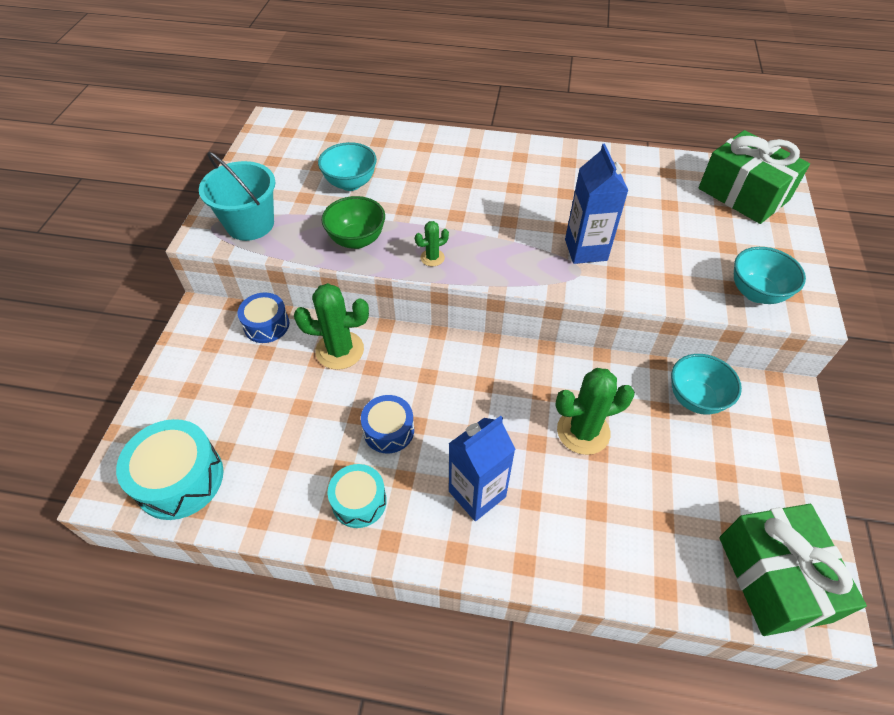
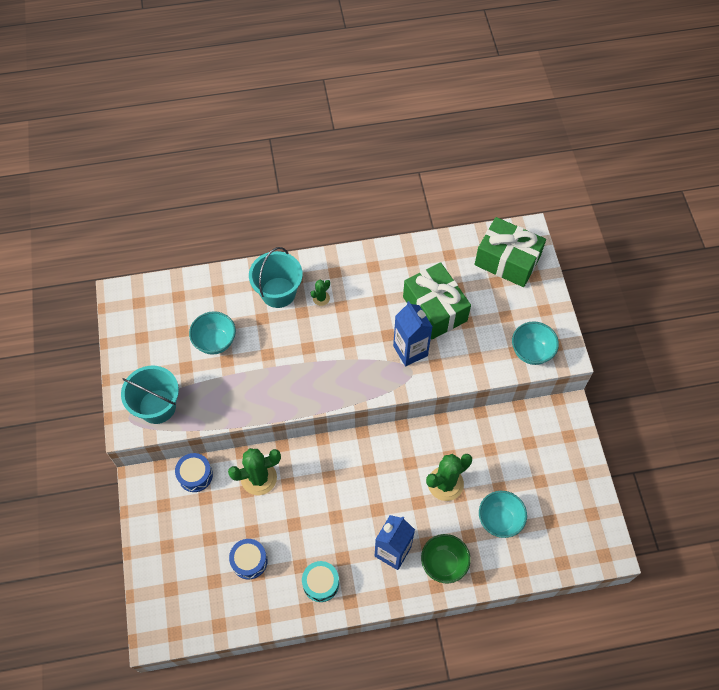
camera: 20 degrees left, 10 degrees up
turquoise drum [116,419,224,520] -> none
green bowl [322,196,385,249] -> green bowl moved to [421,534,471,583]
blue drum [361,395,414,453] -> blue drum moved to [229,539,268,579]
green cactus [415,221,449,266] -> green cactus moved to [311,280,330,306]
turquoise bowl [671,354,742,415] -> turquoise bowl moved to [479,491,527,538]
green gift [719,504,867,636] -> green gift moved to [403,262,471,339]
none -> turquoise bucket [249,247,303,308]

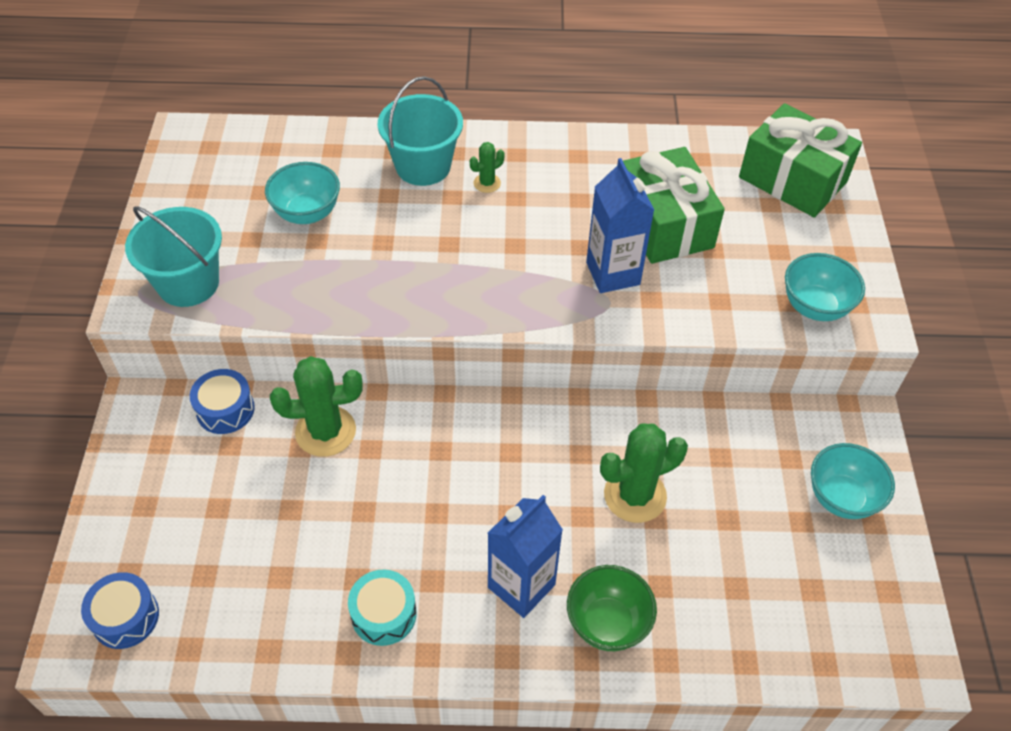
camera: 10 degrees right, 10 degrees down
blue drum [229,539,268,579] -> blue drum moved to [81,572,159,649]
turquoise bowl [479,491,527,538] -> turquoise bowl moved to [811,443,895,519]

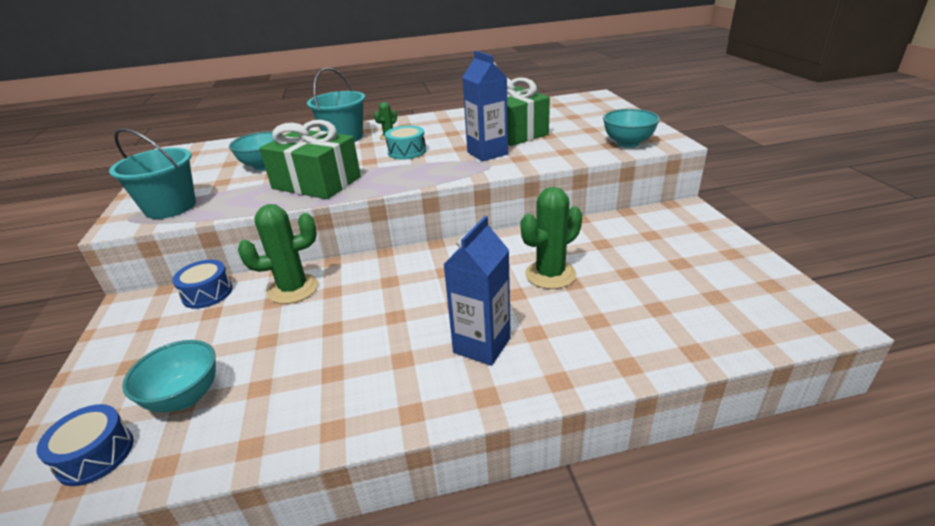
camera: 10 degrees left, 20 degrees down
turquoise drum [348,570,416,646] -> turquoise drum moved to [385,125,426,160]
green bowl [567,565,657,651] -> none
green gift [739,103,862,217] -> green gift moved to [260,120,361,199]
turquoise bowl [811,443,895,519] -> turquoise bowl moved to [122,340,216,412]

